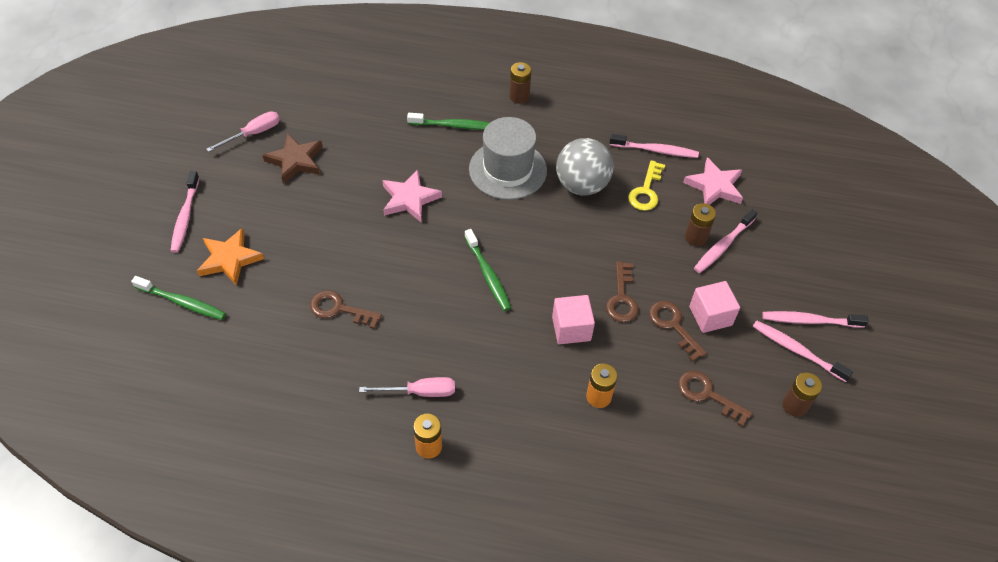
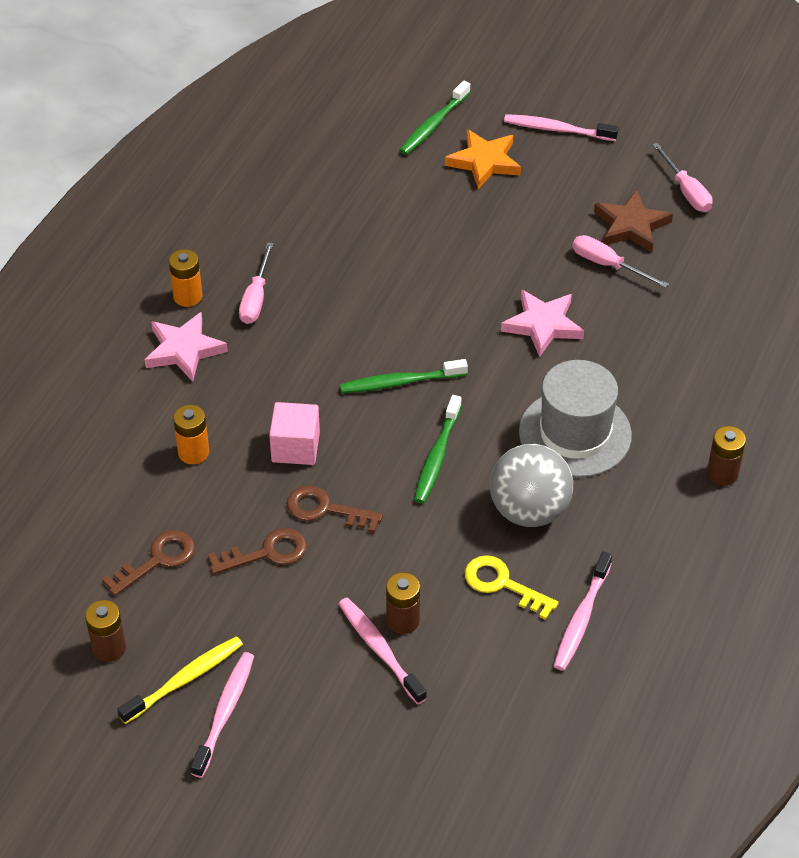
camera: 105 degrees right, 5 degrees down
brown key [310,290,382,329] -> none
green toothbrush [407,113,489,130] -> green toothbrush moved to [414,395,462,504]
pink star [683,157,743,205] -> pink star moved to [145,312,228,382]
pink cube [689,281,740,333] -> none
pink toothbrush [753,321,853,382] -> yellow toothbrush [117,636,243,724]
none -> pink screwdriver [573,235,669,288]

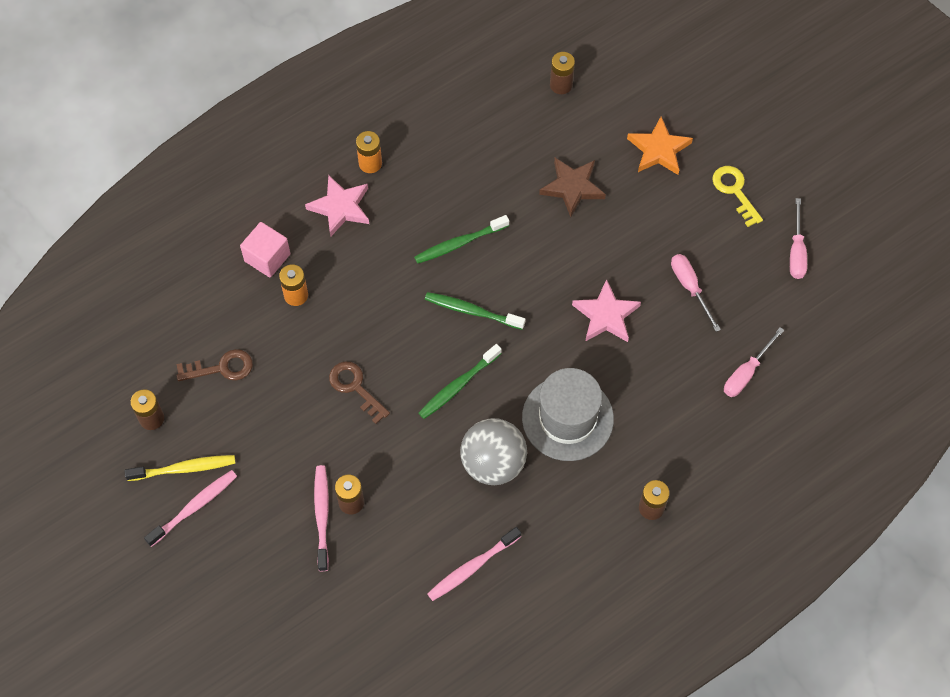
camera: 30 degrees right, 15 degrees up
brown key [208,528,307,574] -> none
pink screwdriver [239,242,273,324] -> pink screwdriver moved to [724,327,784,397]
pink cube [269,402,320,465] -> pink cube moved to [240,222,290,278]
green toothbrush [399,81,470,155] -> green toothbrush moved to [414,215,509,264]
yellow key [465,555,559,620] -> yellow key moved to [712,166,763,227]
pink toothbrush [504,114,619,141] -> none
brown star [594,190,673,252] -> brown star moved to [539,158,606,217]
none -> brown battery [550,52,575,94]

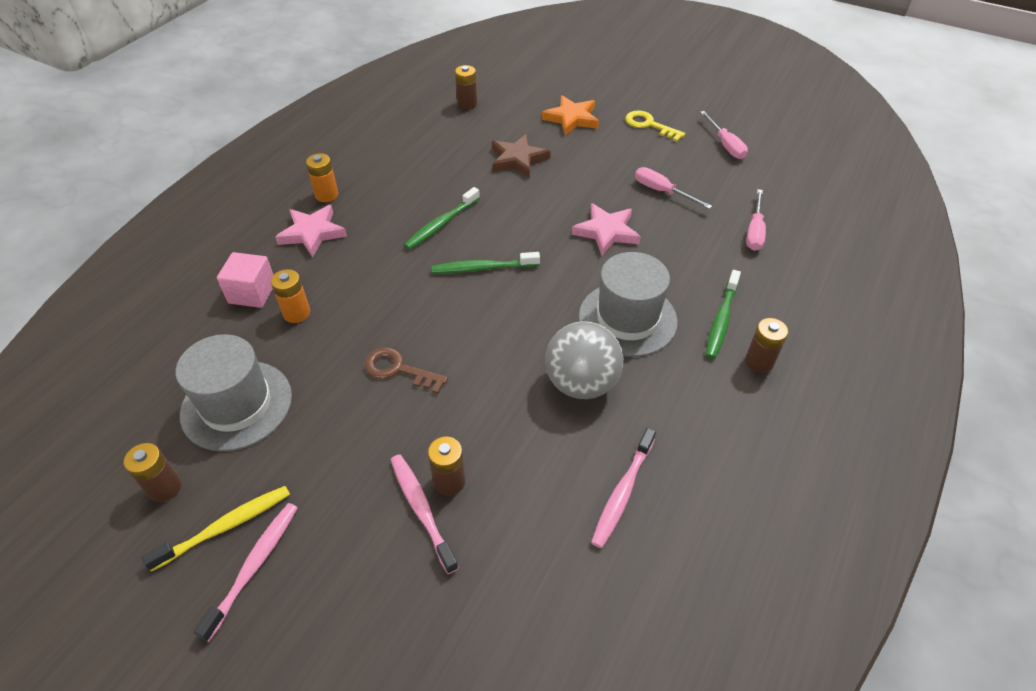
camera: 25 degrees left, 15 degrees down
brown key [177,349,253,381] -> grey hat [176,334,292,451]
green toothbrush [419,344,502,419] -> green toothbrush moved to [706,270,741,359]

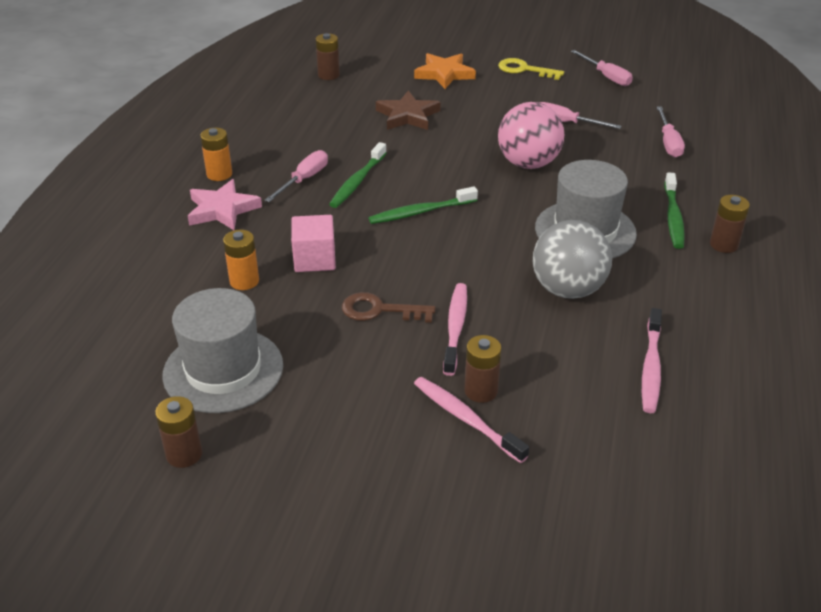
camera: 15 degrees left, 10 degrees down
yellow toothbrush [142,486,290,571] -> none
pink toothbrush [194,503,298,642] -> pink toothbrush moved to [443,283,467,376]
pink cube [217,252,274,308] -> pink cube moved to [291,215,336,272]
pink star [572,203,641,255] -> pink ball [498,102,565,169]
none -> pink screwdriver [265,150,328,202]

